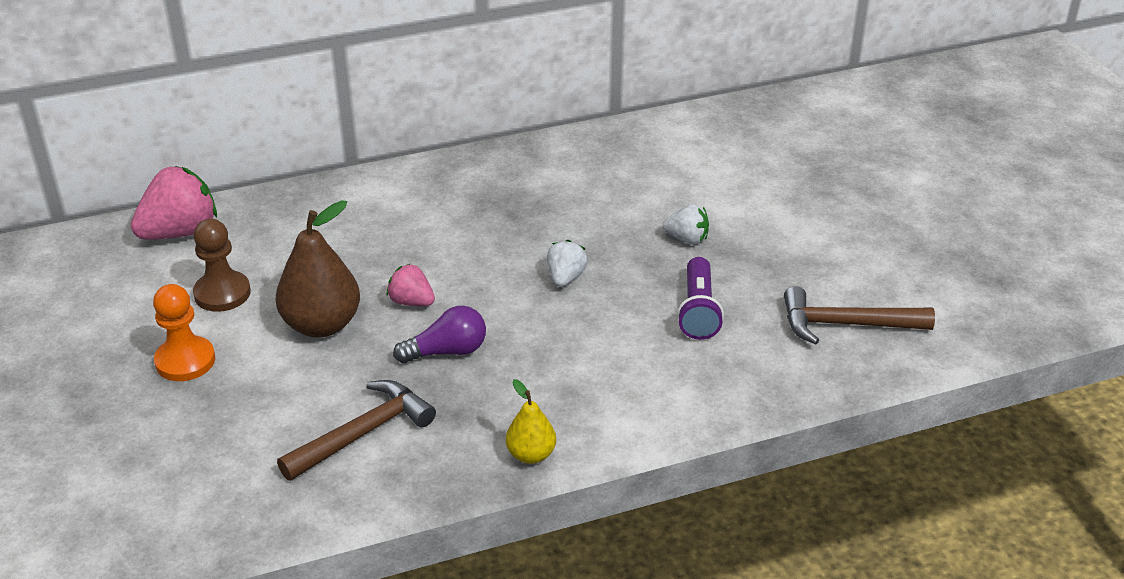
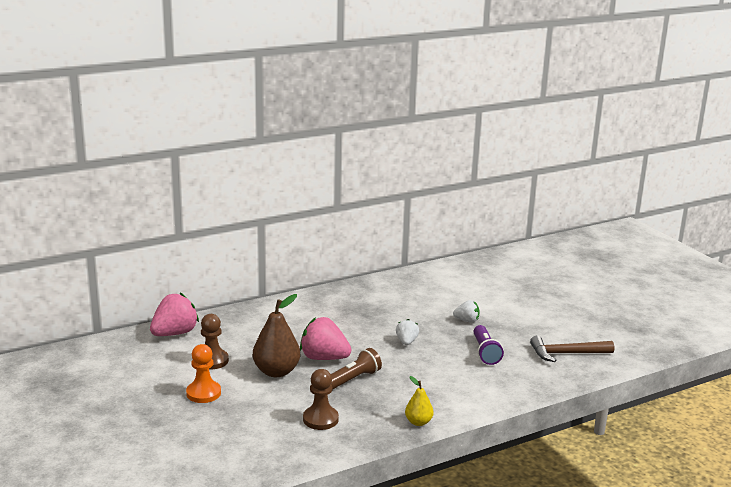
camera: 10 degrees left, 15 degrees down
brown hammer [277,380,436,481] -> brown pawn [303,369,339,430]
pink strawberry [387,263,435,306] -> pink strawberry [300,317,351,360], size x1.81
purple light bulb [393,306,486,363] -> brown flashlight [331,348,382,390]

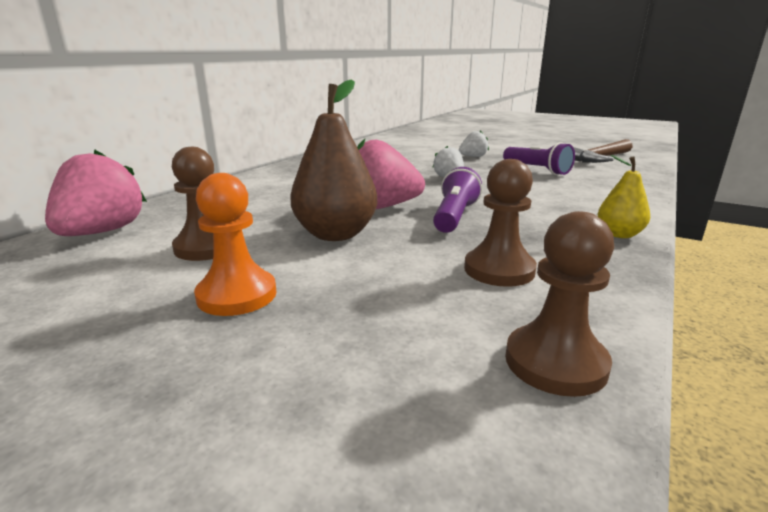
camera: 30 degrees left, 0 degrees up
brown flashlight [331,348,382,390] -> purple flashlight [433,167,482,233]
none -> brown pawn [505,211,614,397]

